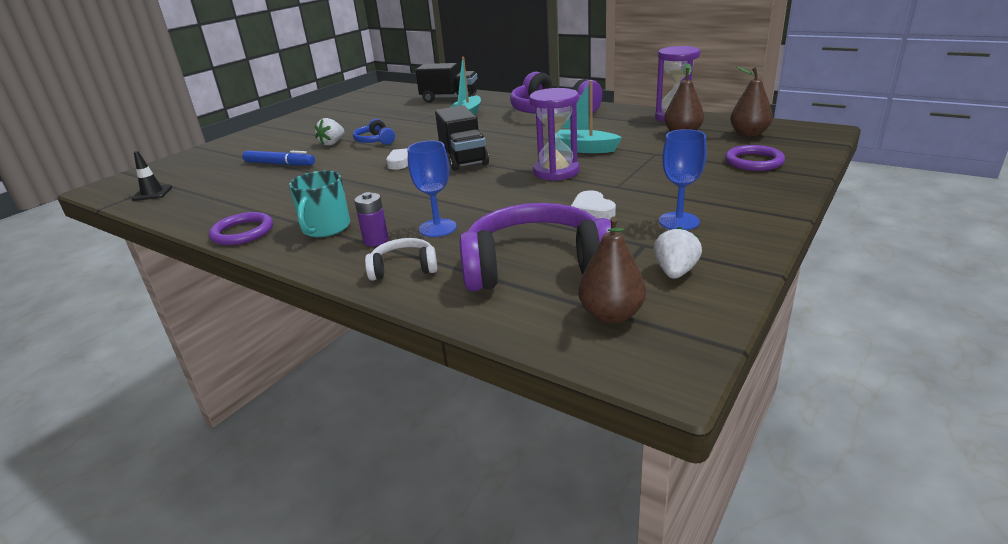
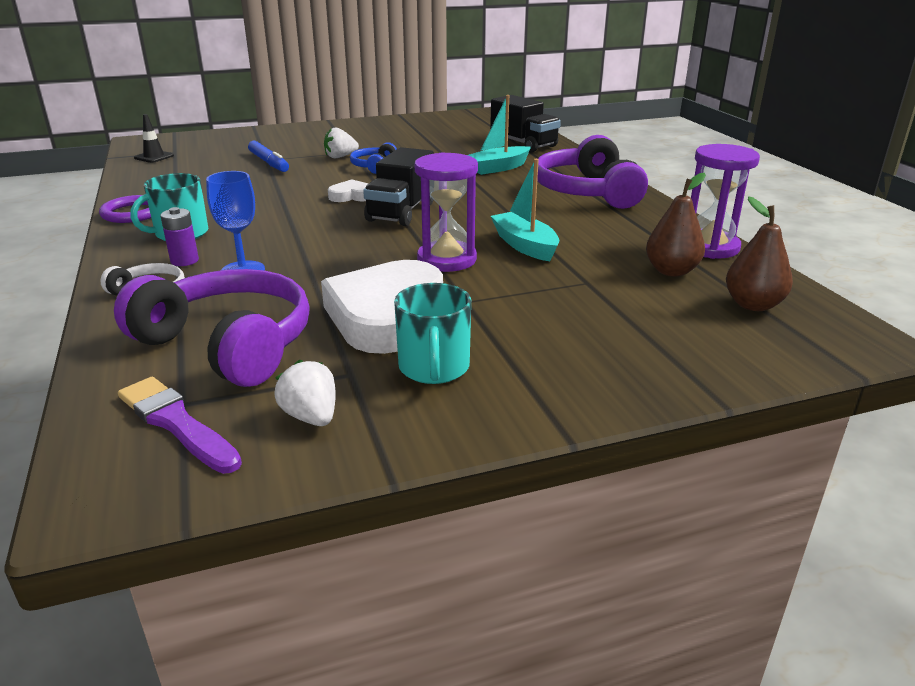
camera: 35 degrees right, 0 degrees up
white heart [571,190,616,220] -> white heart [321,260,443,354], size x2.16
brown pear [578,216,646,324] -> purple brush [118,377,242,474]
white strawberry [654,227,702,279] -> white strawberry turned 90 degrees counterclockwise [274,359,335,426]
blue goblet [659,129,707,230] -> turquoise mug [394,283,471,384]
purple ring [725,145,785,171] -> none

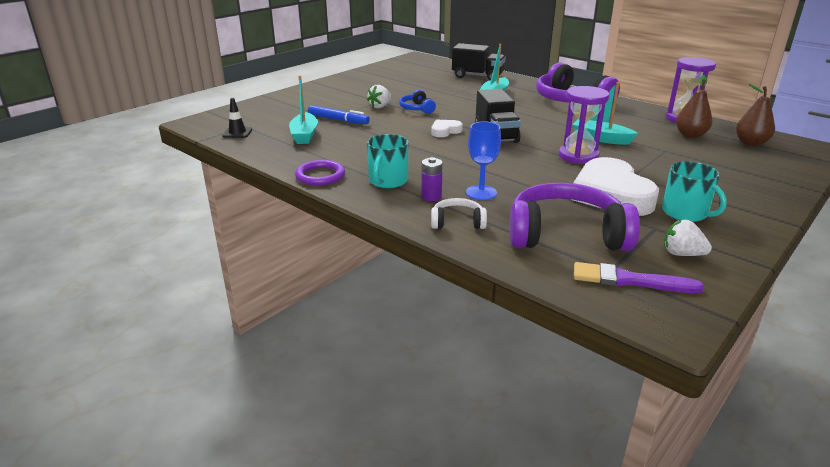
camera: 30 degrees left, 0 degrees up
none -> turquoise boat [289,76,318,144]

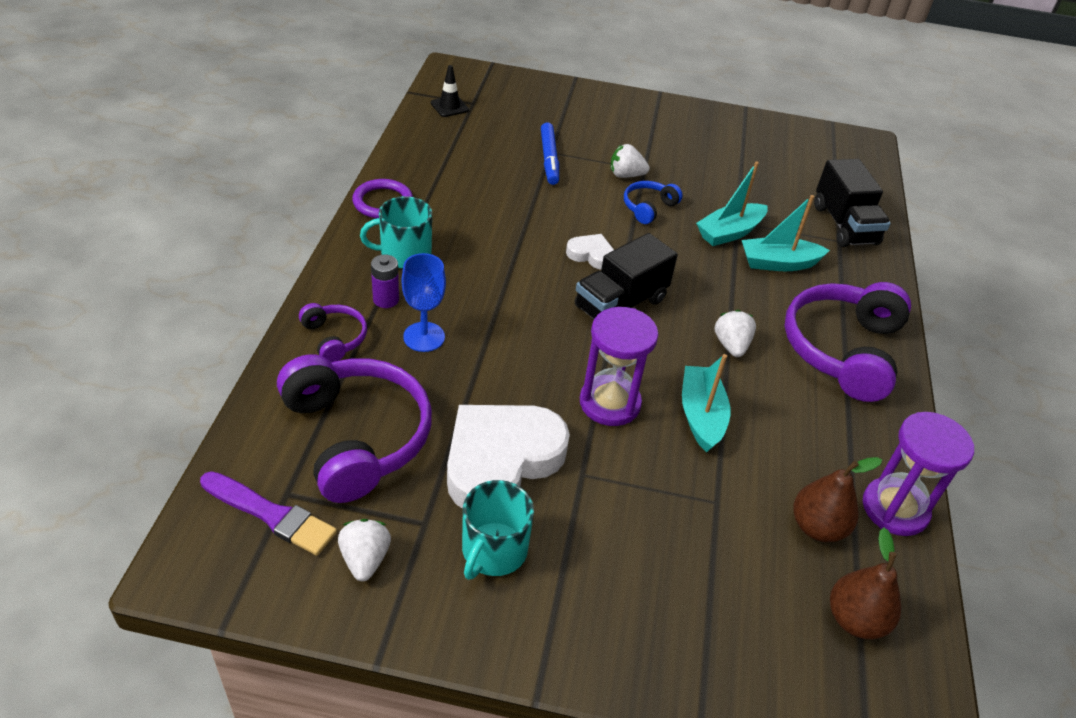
camera: 55 degrees right, 15 degrees up
turquoise boat [289,76,318,144] -> turquoise boat moved to [696,161,768,246]
white headphones [431,198,487,229] -> purple headphones [299,303,367,362]
purple brush [574,262,704,293] -> purple brush turned 135 degrees clockwise [200,471,337,556]
none -> white strawberry [714,310,756,357]

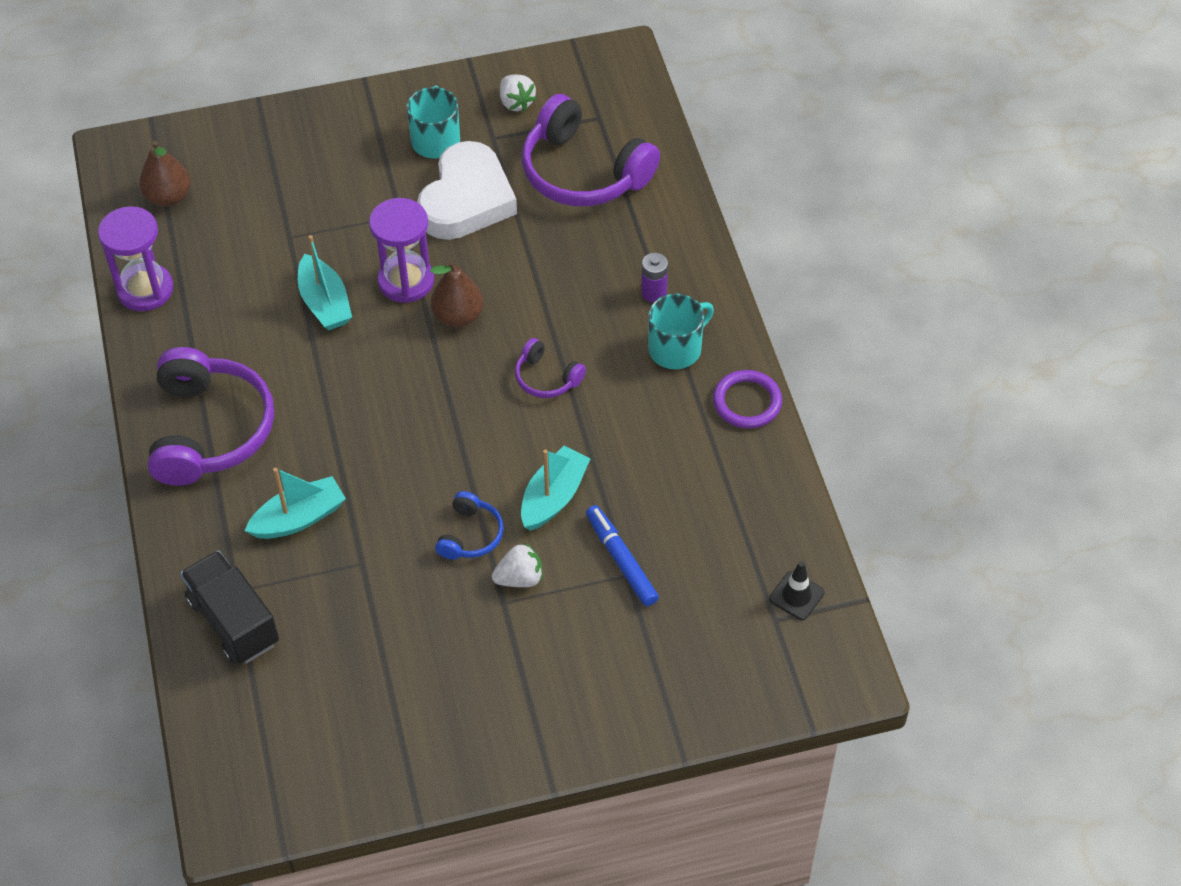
camera: 160 degrees right, 10 degrees up
purple brush [200,471,337,556] -> none
purple headphones [299,303,367,362] -> purple headphones moved to [515,338,586,398]
blue goblet [402,253,446,352] -> none
white heart [566,234,614,269] -> none
black truck [575,233,678,319] -> none
turquoise boat [696,161,768,246] -> turquoise boat moved to [521,446,591,531]
white strawberry [714,310,756,357] -> none
brown pear [793,457,882,542] -> brown pear moved to [430,260,483,327]

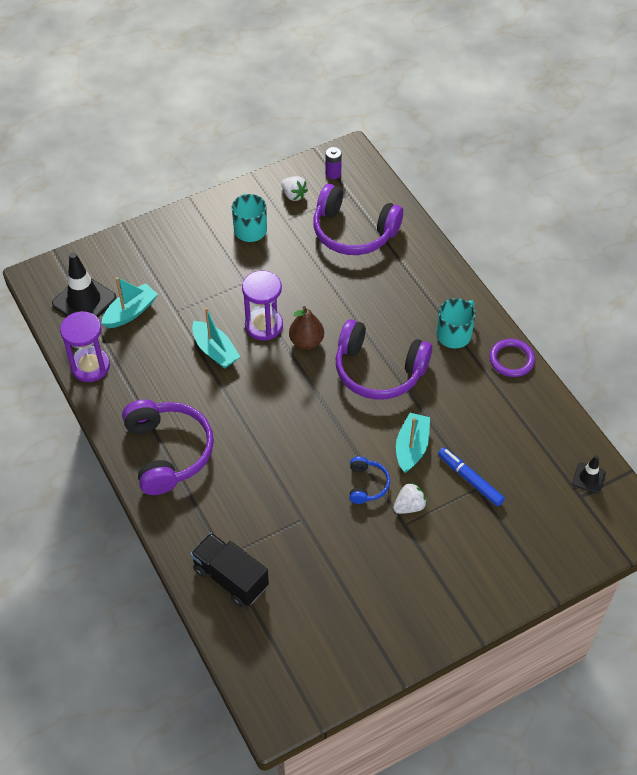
camera: 15 degrees left, 0 degrees up
brown pear [139,141,190,207] -> black traffic cone [52,252,116,318]
turquoise boat [245,468,346,539] -> turquoise boat moved to [102,277,158,328]
white heart [417,141,517,240] -> none
purple headphones [515,338,586,398] -> purple headphones [336,319,432,400], size x2.08
purple battery [641,253,668,303] -> purple battery moved to [325,147,342,179]

